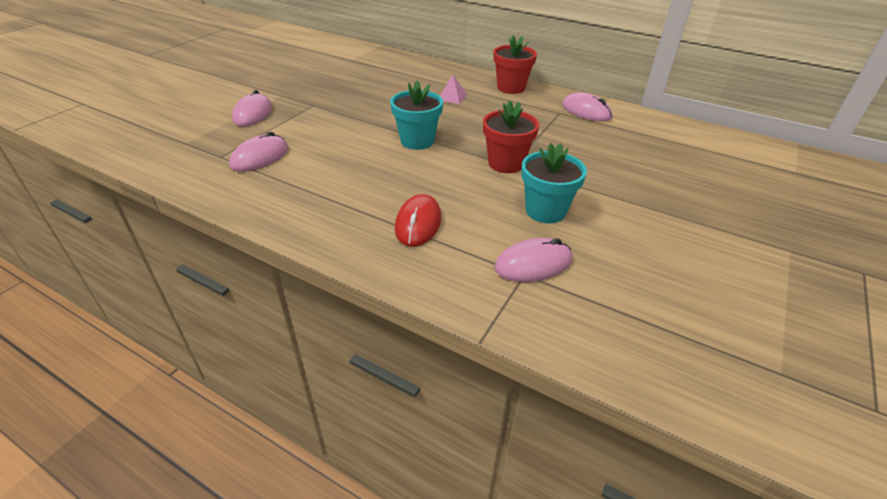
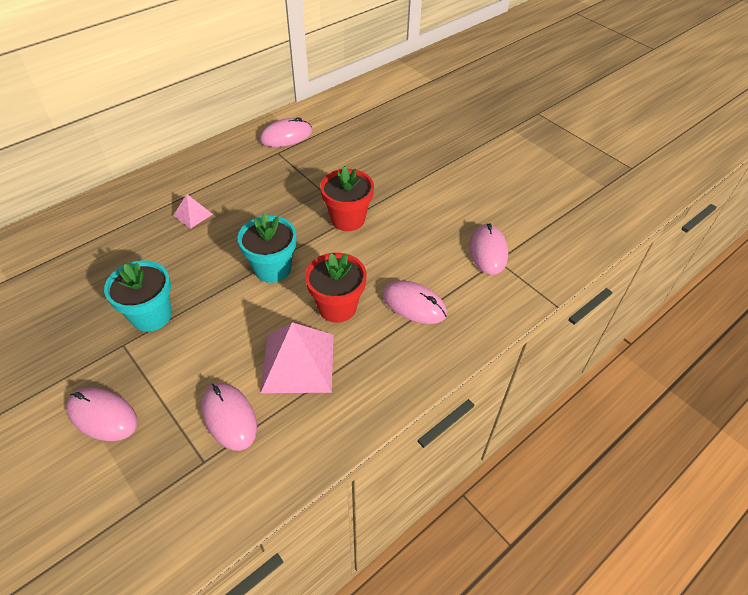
camera: 70 degrees left, 10 degrees up
red mouse [395,194,441,247] -> pink mouse [382,280,447,324]
red flower pot [493,35,537,94] -> red flower pot moved to [305,253,367,323]
turquoise flower pot [521,143,587,223] -> turquoise flower pot moved to [104,260,171,332]
none -> pink pyramid [261,322,333,393]

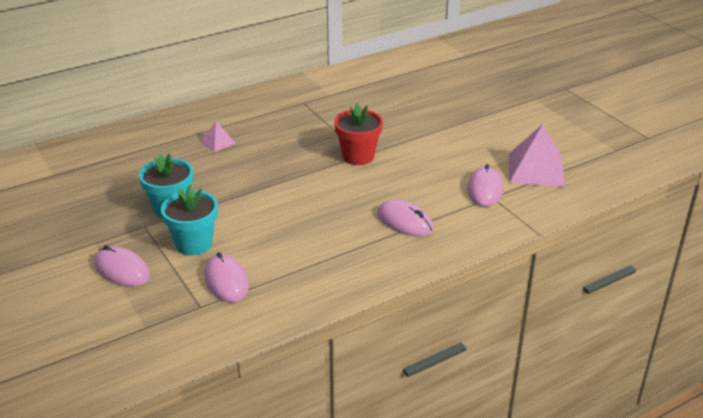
camera: 10 degrees right, 15 degrees down
turquoise flower pot [238,213,296,283] -> turquoise flower pot moved to [161,185,218,256]
pink mouse [260,117,312,147] -> none
pink pyramid [261,322,333,393] -> pink pyramid moved to [509,124,565,187]
red flower pot [305,253,367,323] -> none

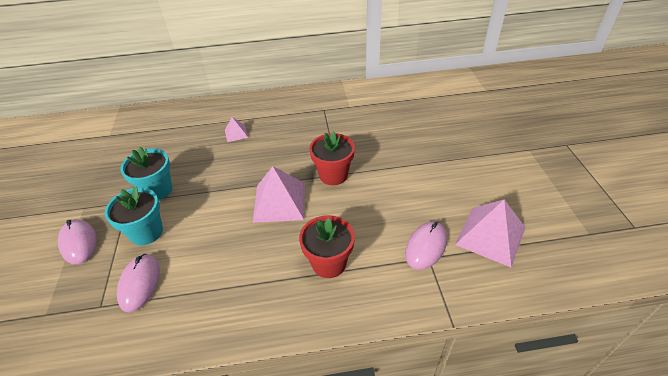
camera: 25 degrees right, 10 degrees up
pink mouse [377,200,433,236] -> red flower pot [299,215,355,278]
none -> pink pyramid [252,166,305,223]

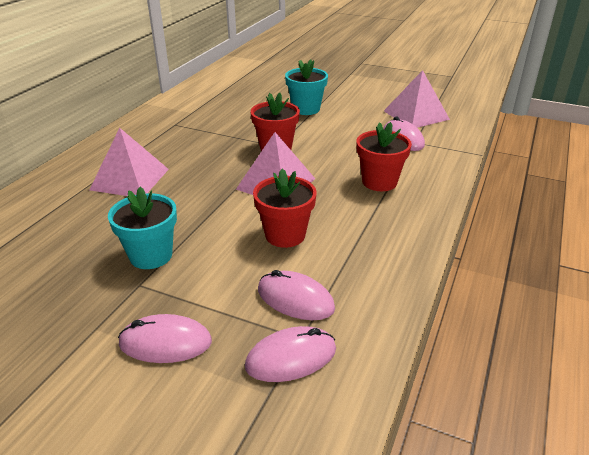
camera: 60 degrees left, 10 degrees down
turquoise flower pot [105,187,163,245] -> turquoise flower pot moved to [285,60,328,115]
pink pyramid [225,117,248,142] -> pink pyramid [89,128,169,196], size x2.01
none -> pink mouse [245,326,336,382]
none -> red flower pot [253,169,317,248]

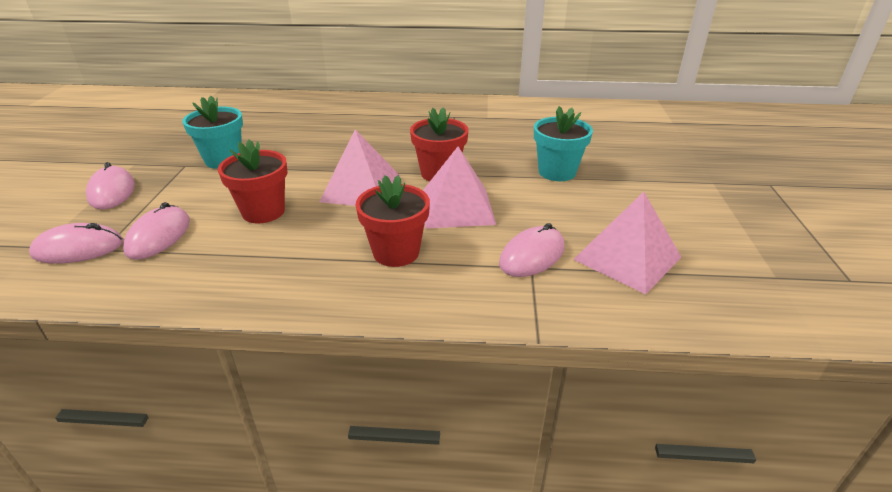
camera: 70 degrees right, 0 degrees up
pink pyramid [89,128,169,196] -> pink pyramid moved to [423,147,496,229]
pink mouse [245,326,336,382] -> pink mouse turned 60 degrees counterclockwise [29,223,123,264]

